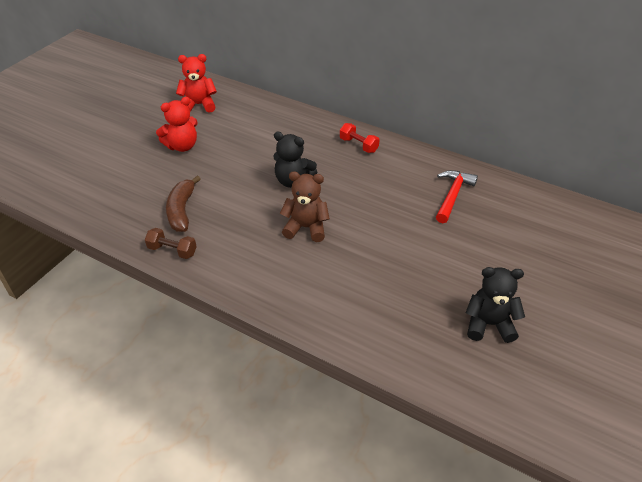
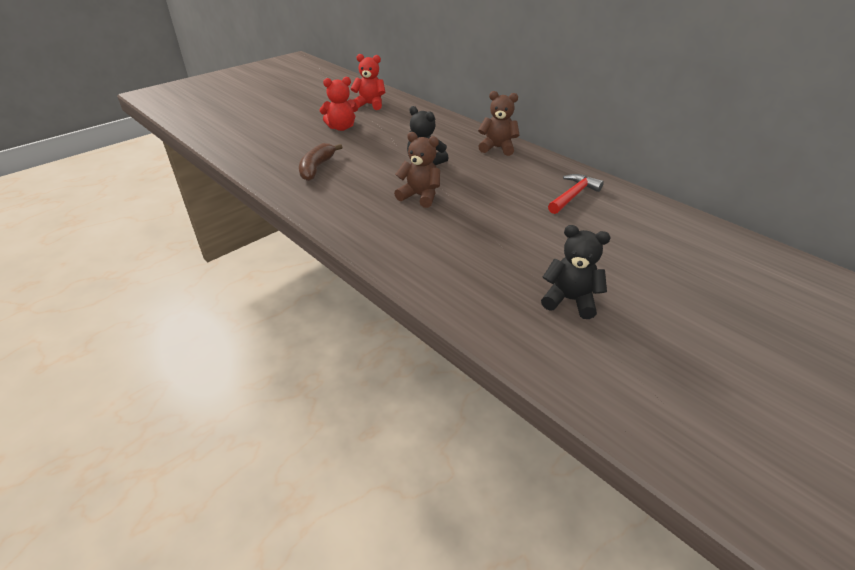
camera: 15 degrees right, 5 degrees down
brown dumbbell [145,228,197,259] -> none
red dumbbell [340,123,380,153] -> brown teddy bear [478,91,519,156]

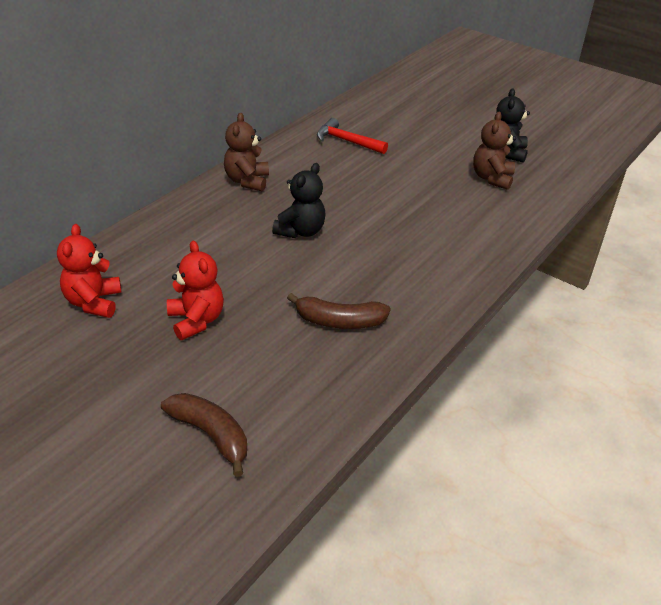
camera: 100 degrees left, 0 degrees up
brown teddy bear [394,132,440,208] -> brown teddy bear moved to [473,112,516,190]
none -> brown banana [161,393,247,477]

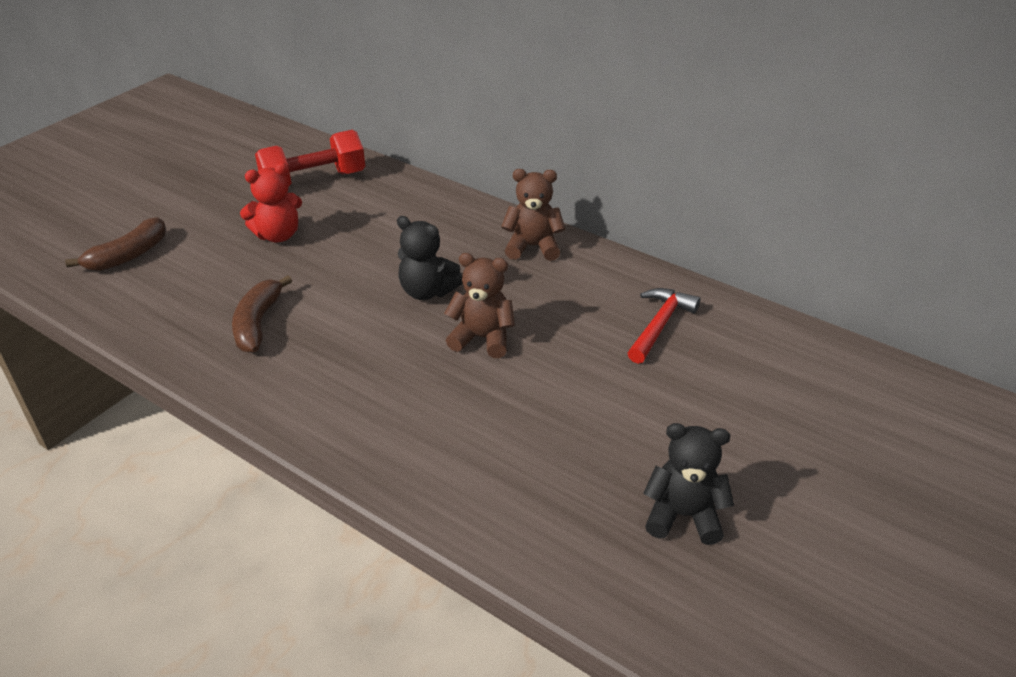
camera: 90 degrees right, 0 degrees up
red teddy bear [57,224,121,318] -> red dumbbell [255,130,365,187]
brown teddy bear [473,112,516,190] -> brown teddy bear moved to [444,253,515,358]

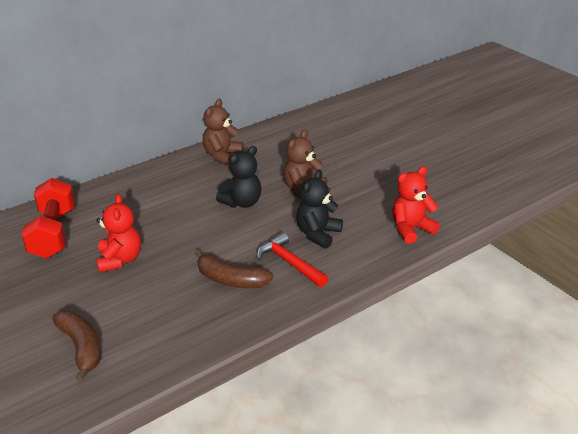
camera: 70 degrees left, 5 degrees down
red hammer [628,288,700,364] -> red hammer moved to [257,232,328,287]
black teddy bear [643,423,734,545] -> black teddy bear moved to [296,170,343,249]
none -> red teddy bear [392,166,440,244]

